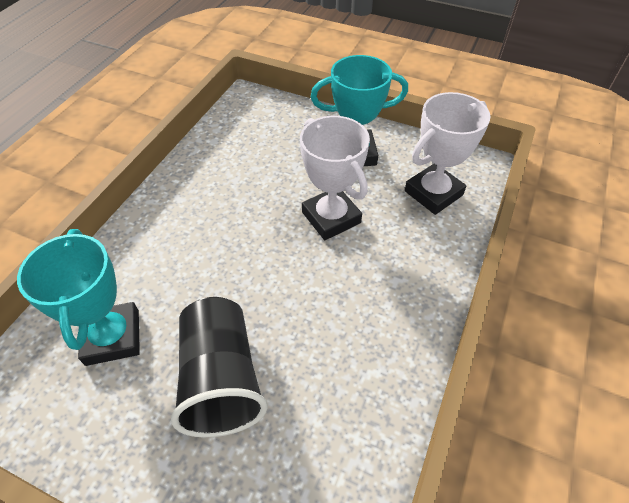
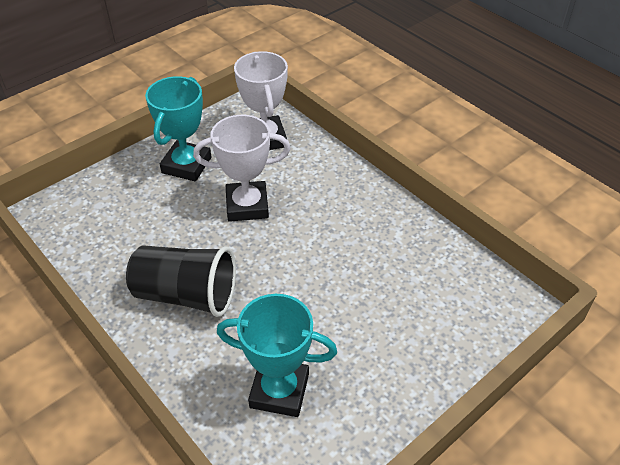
camera: 65 degrees left, 5 degrees down
black cup [171,297,268,438] -> black cup moved to [126,245,236,317]

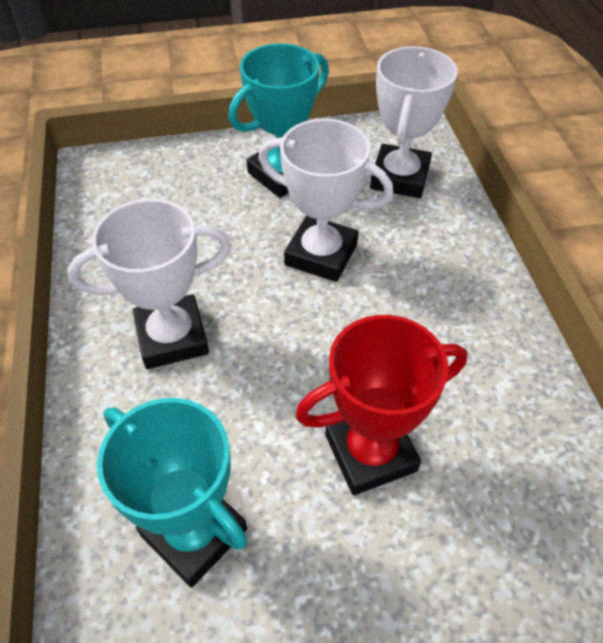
camera: 30 degrees right, 5 degrees up
black cup [126,245,236,317] -> white trophy [67,199,231,369]
none -> red trophy [295,315,468,495]

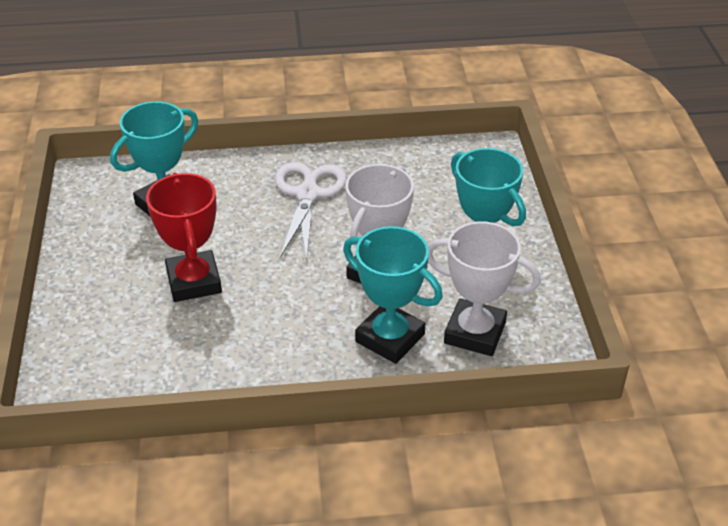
camera: 95 degrees right, 10 degrees down
white trophy [67,199,231,369] -> white scissors [275,162,347,262]
none -> turquoise trophy [343,226,443,364]

